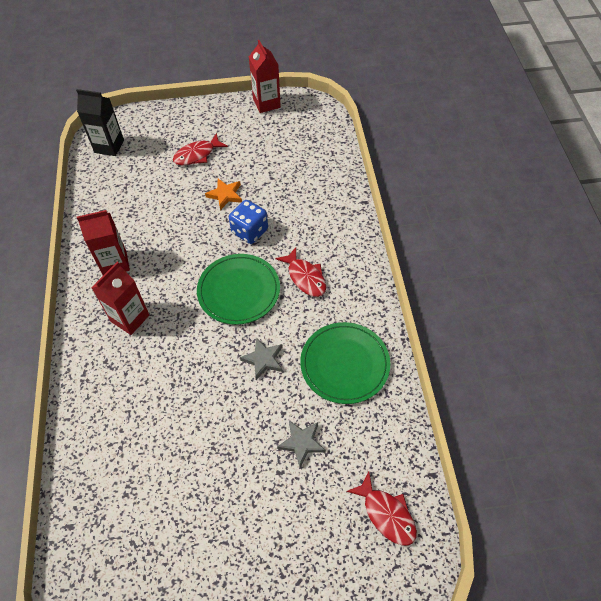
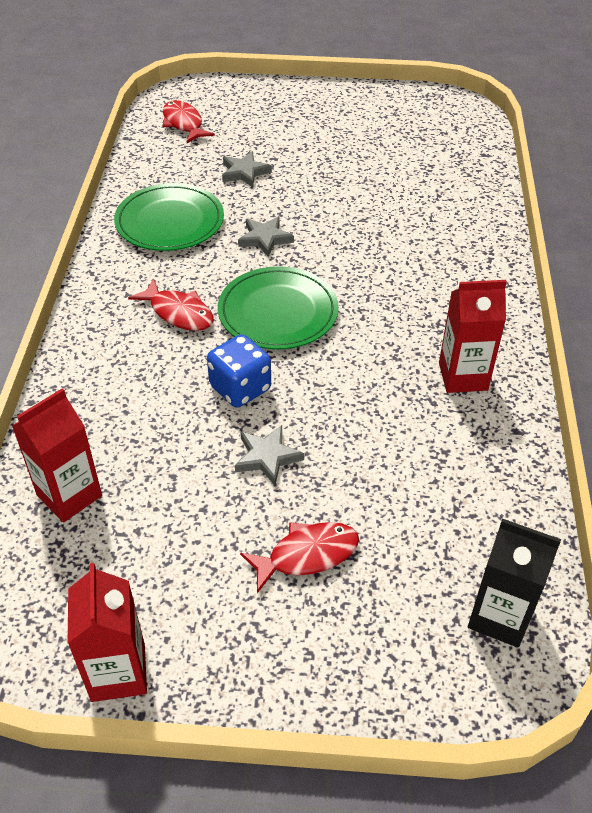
camera: 170 degrees left, 10 degrees down
red carton [92,262,149,335] -> red carton moved to [12,388,102,522]
orange star [205,178,242,210] -> grey star [235,425,304,486]
red fish [275,247,326,297] -> red fish turned 150 degrees clockwise [128,278,214,331]

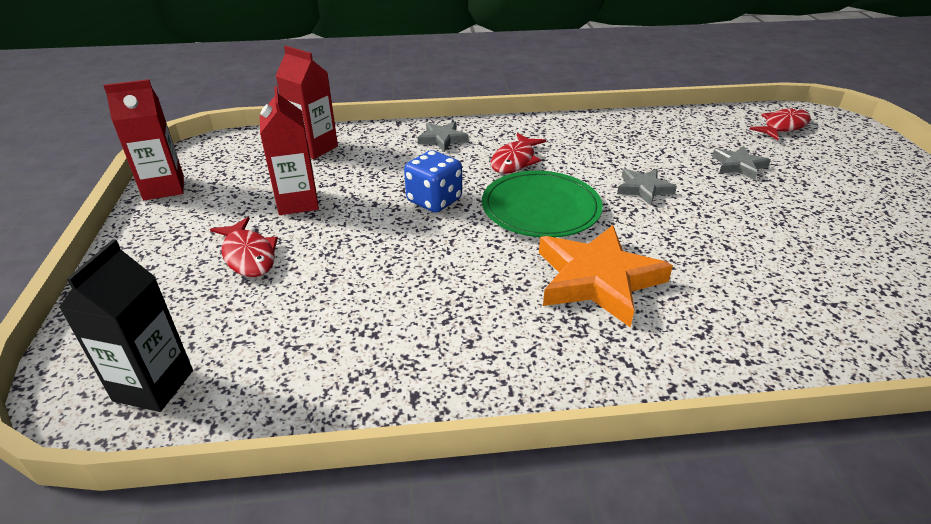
camera: 80 degrees right, 10 degrees down
green plate [114,183,224,251] -> none
grey star [235,425,304,486] -> grey star moved to [418,122,469,152]
red carton [439,280,507,393] -> red carton moved to [260,86,319,215]
none -> orange star [539,225,673,327]

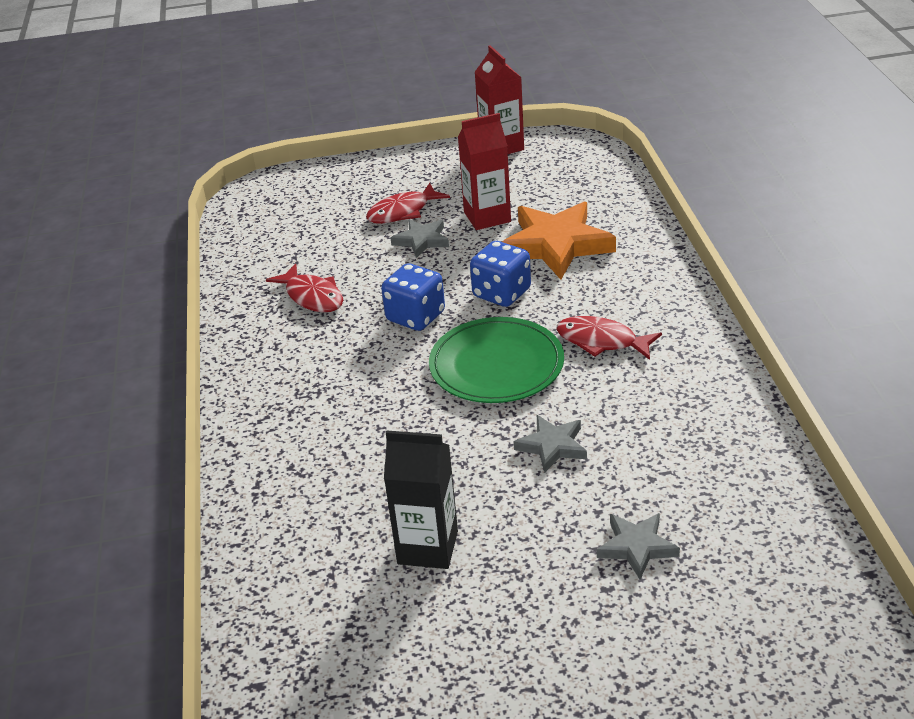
camera: 90 degrees right, 0 degrees up
black carton [59,239,193,412] -> black carton moved to [384,430,458,569]
red carton [276,46,338,159] -> none
grey star [418,122,469,152] -> grey star moved to [391,219,449,258]
orange star [539,225,673,327] -> orange star moved to [502,202,616,280]
red fish [749,107,811,140] -> red fish moved to [266,264,343,312]
none -> blue dice [381,263,445,331]

